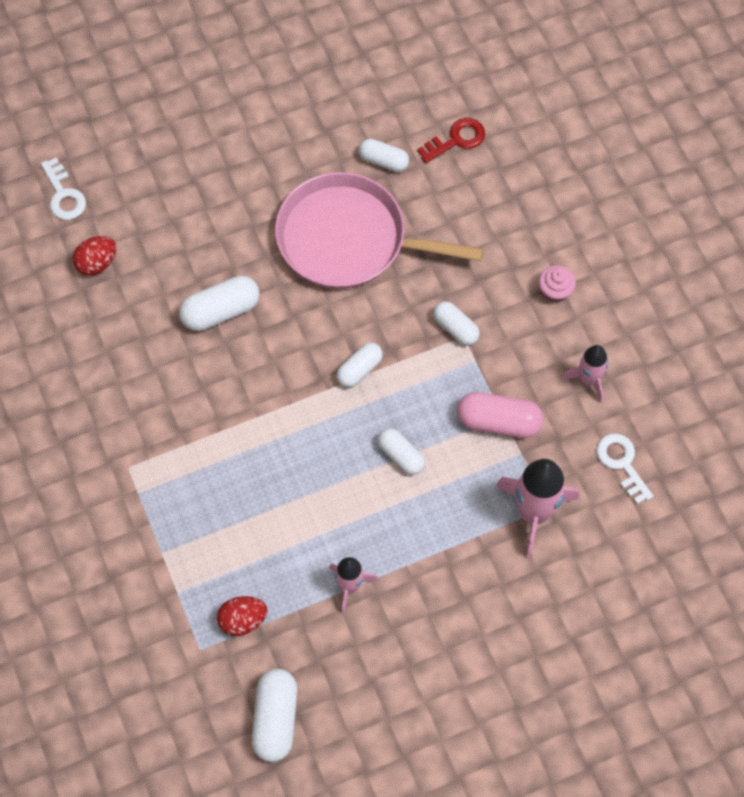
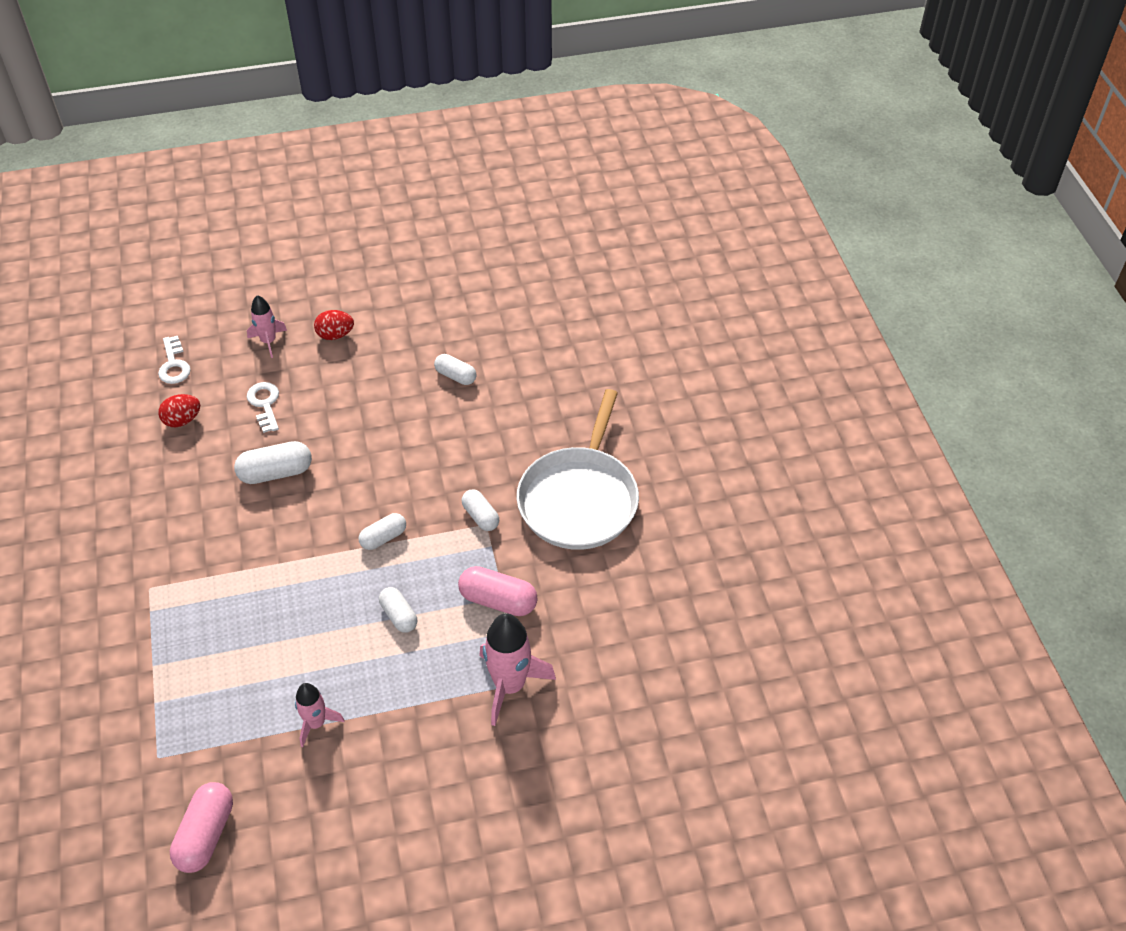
camera: 10 degrees right, 15 degrees down
red egg [217,596,268,636] -> red egg moved to [314,310,354,340]
white capsule [252,669,297,762] -> pink capsule [170,782,233,873]
pink pan [275,172,483,289] -> none
red key [417,118,485,163] -> none
pink cupcake [539,265,576,303] -> white pan [517,389,639,550]
pink rocket [561,345,608,403] -> pink rocket moved to [247,295,287,358]
white key [597,434,653,504] -> white key moved to [247,382,279,433]

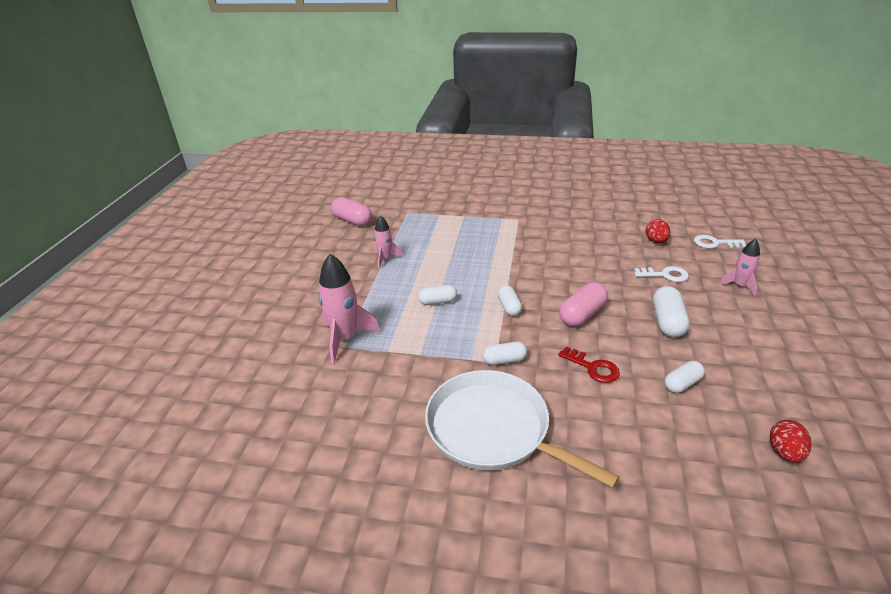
camera: 115 degrees right, 15 degrees down
white capsule [234,441,312,484] -> white capsule moved to [653,286,690,337]
red egg [314,310,354,340] -> red egg moved to [770,420,811,463]
pink capsule [458,566,537,616] -> pink capsule moved to [559,282,608,326]
none -> red key [558,346,620,383]

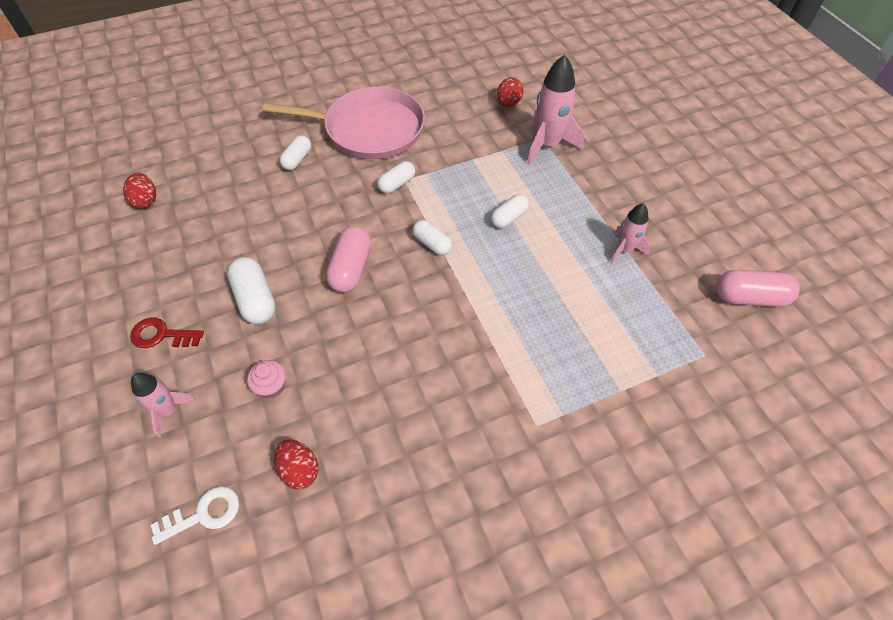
camera: 145 degrees right, 20 degrees up
white pan [425,370,620,488] -> pink pan [262,87,425,159]
red key [558,346,620,383] -> red key moved to [130,317,204,348]
white key [634,266,689,282] -> pink cupcake [247,360,286,398]
white capsule [664,361,705,393] -> white capsule moved to [279,135,311,170]
none -> red egg [497,78,524,107]

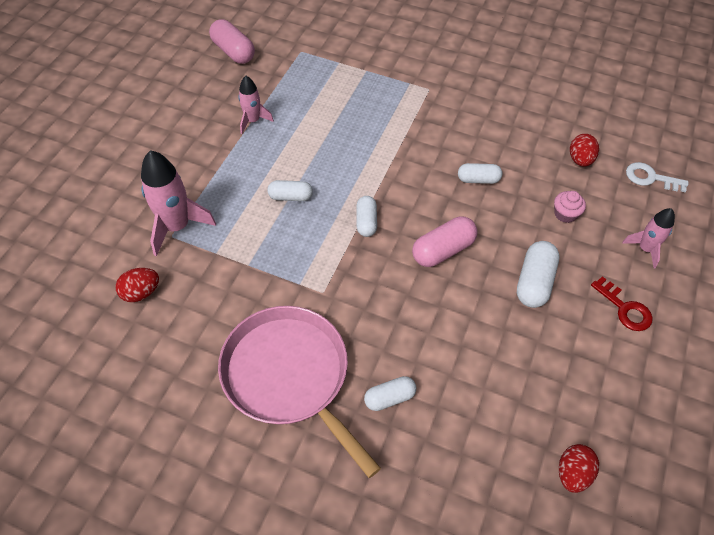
camera: 135 degrees left, 0 degrees up
white capsule [377,161,415,194] -> white capsule moved to [458,163,502,184]

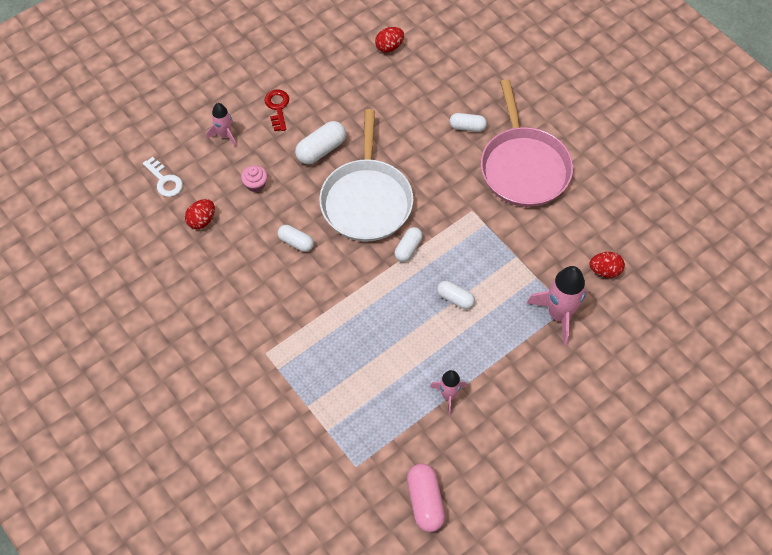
camera: 150 degrees left, 5 degrees up
pink capsule [412,217,478,267] -> white pan [319,109,414,242]

